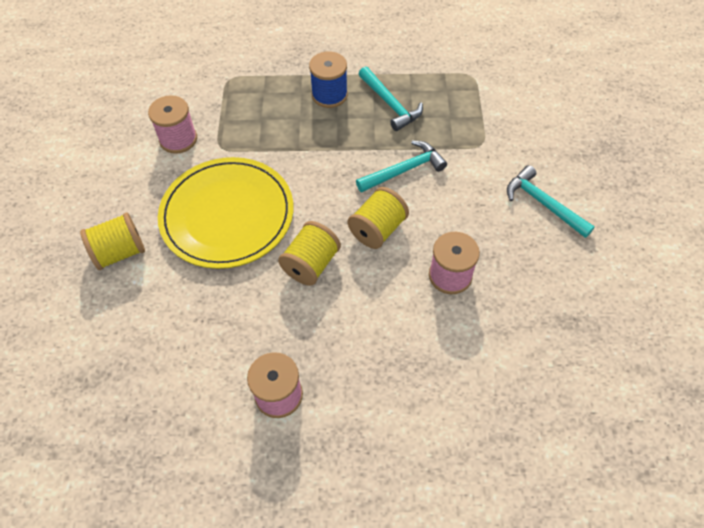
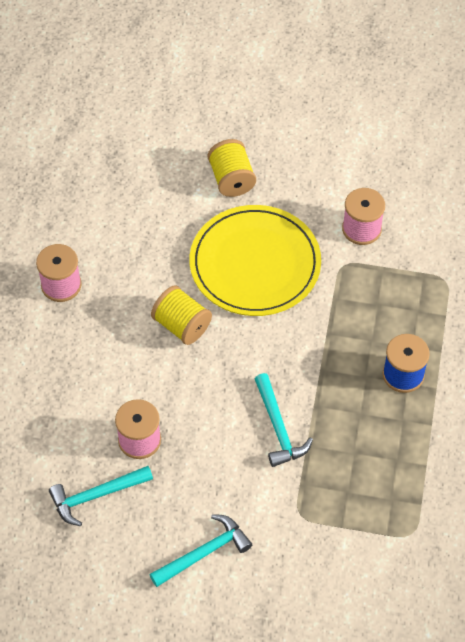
camera: 100 degrees right, 0 degrees up
yellow spool [348,187,409,249] -> none
turquoise hammer [359,66,423,131] -> turquoise hammer moved to [49,466,153,526]

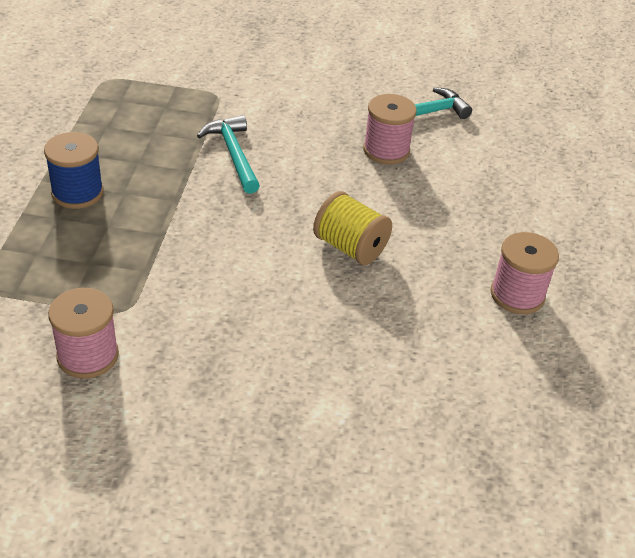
camera: 175 degrees right, 15 degrees down
turquoise hammer [149,514,252,587] -> none
yellow plate [190,205,321,316] -> none
yellow spool [208,139,256,197] -> none

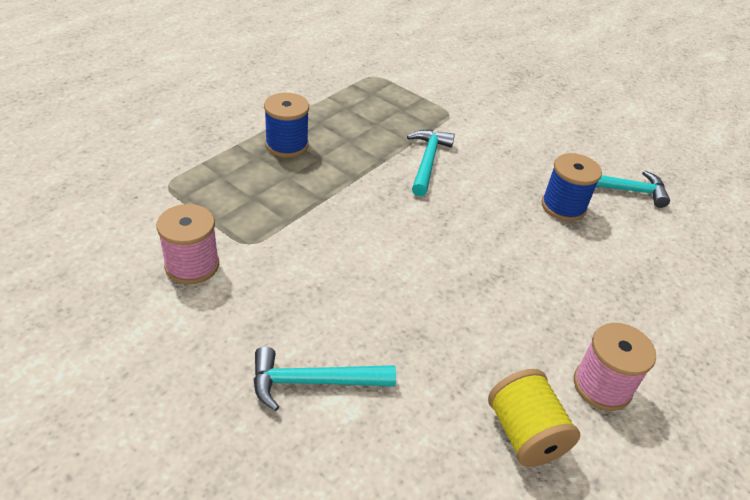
camera: 30 degrees right, 0 degrees up
yellow spool [313,191,392,265] -> yellow spool moved to [488,369,580,467]
pink spool [363,94,417,165] -> blue spool [541,153,602,221]
none -> turquoise hammer [253,347,396,411]

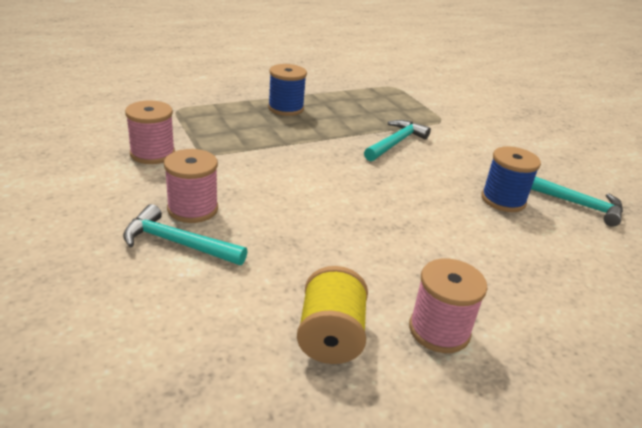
camera: 25 degrees right, 10 degrees down
none -> pink spool [164,149,218,223]

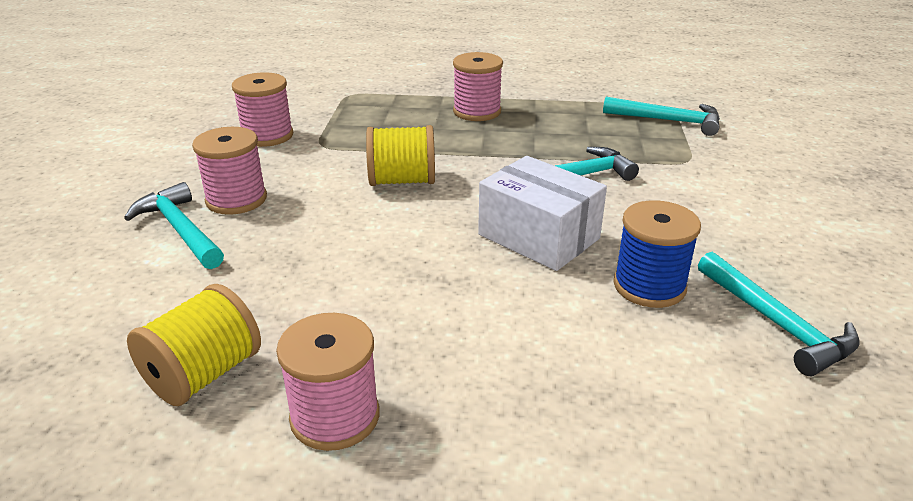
camera: 35 degrees right, 0 degrees up
blue spool [268,64,307,116] -> pink spool [453,52,503,121]
none -> yellow spool [366,125,435,186]
none -> white box [478,156,607,271]
none -> turquoise hammer [603,97,720,136]

